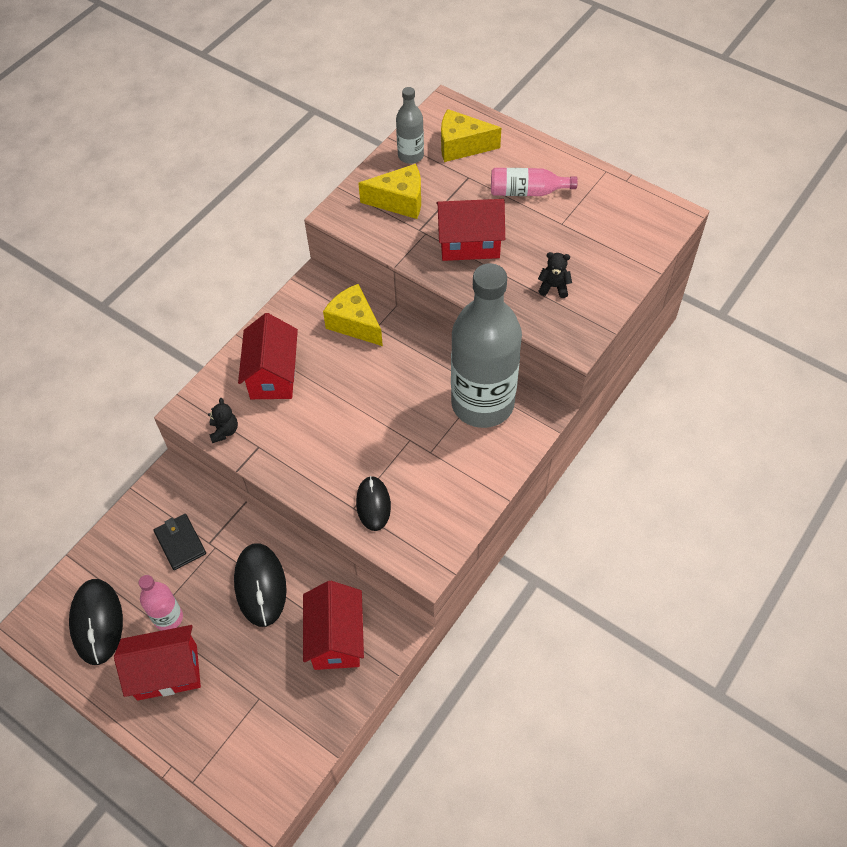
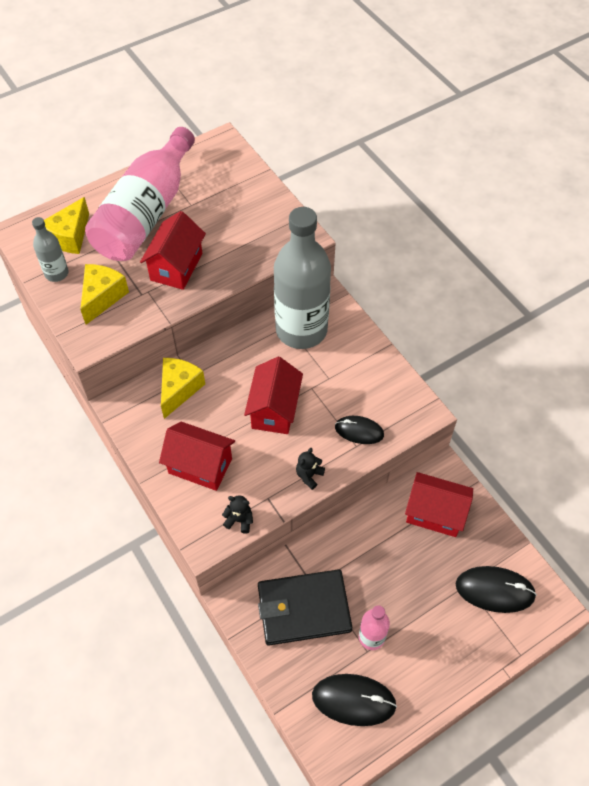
camera: 70 degrees left, 0 degrees up
red house [114,625,201,701] -> red house moved to [244,357,303,434]
black wallet [154,514,206,570] -> black wallet [258,569,352,645], size x1.90
black mouse [234,543,287,627] -> black mouse moved to [456,566,537,613]
yellow cheese [323,284,383,346] -> yellow cheese turned 135 degrees clockwise [161,358,205,419]
pink bottle [491,168,578,196] -> pink bottle [85,127,195,261], size x2.23
black teddy bear [538,252,572,298] -> black teddy bear moved to [296,448,325,490]

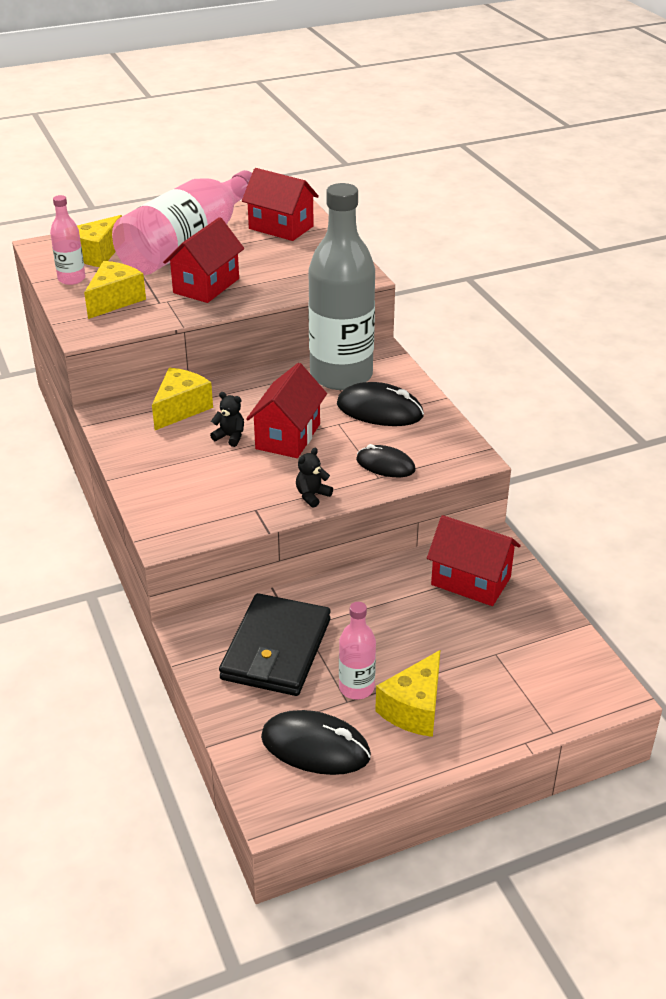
camera: 10 degrees right, 20 degrees down
grey bottle [32,217,69,282] -> pink bottle [50,195,85,285]
red house [159,422,235,491] -> red house moved to [242,168,319,241]
black teddy bear [222,495,253,533] -> black teddy bear moved to [210,392,244,447]
black wallet [258,569,352,645] -> black wallet turned 75 degrees counterclockwise [219,593,331,696]
black mouse [456,566,537,613] -> black mouse moved to [337,382,424,426]
none -> yellow cheese [375,650,441,737]

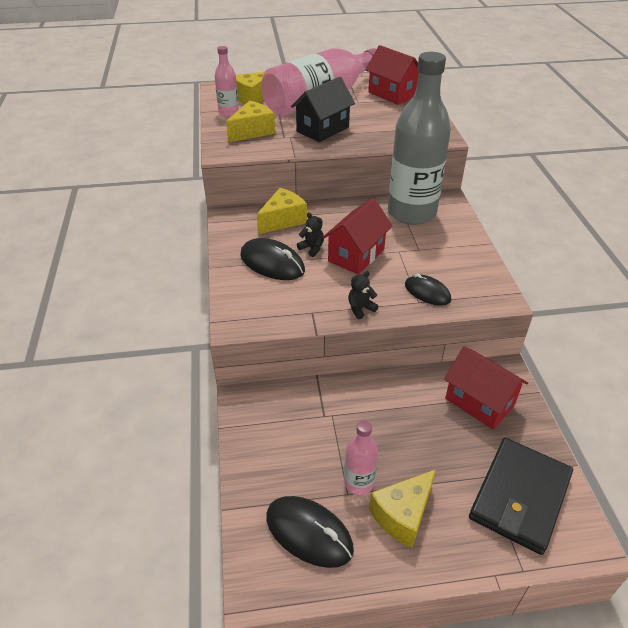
camera: 15 degrees right, 5 degrees up
red house [163,217,244,303] -> black house [291,77,355,142]
black wallet [219,593,331,696] -> black wallet moved to [469,438,573,555]
black mouse [337,382,424,426] -> black mouse moved to [240,238,305,280]

